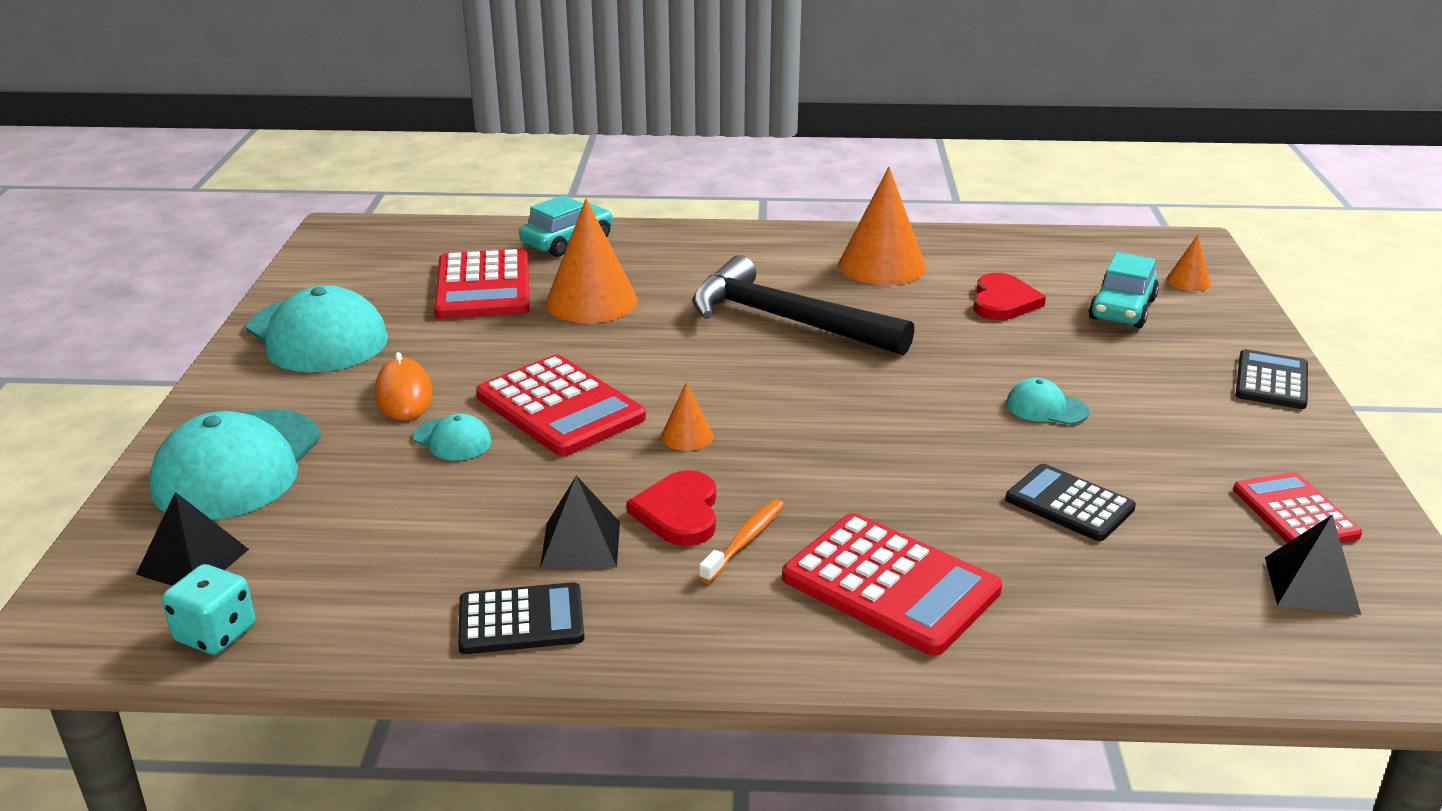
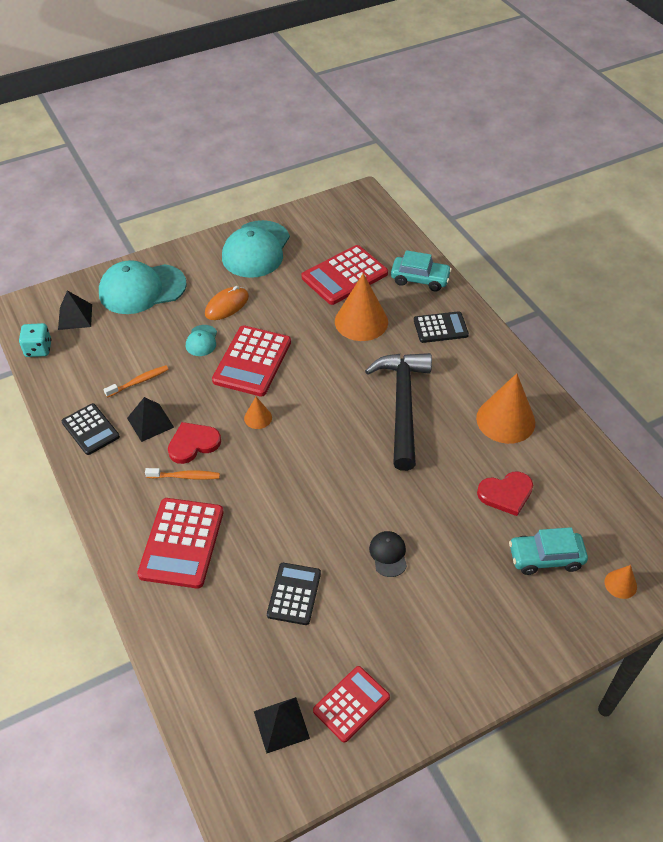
camera: 60 degrees right, 20 degrees up
turquoise cap [1006,378,1089,425] -> black cap [369,531,407,577]
black calculator [1236,349,1308,409] -> black calculator moved to [414,311,469,343]
none -> orange toothbrush [104,365,169,398]

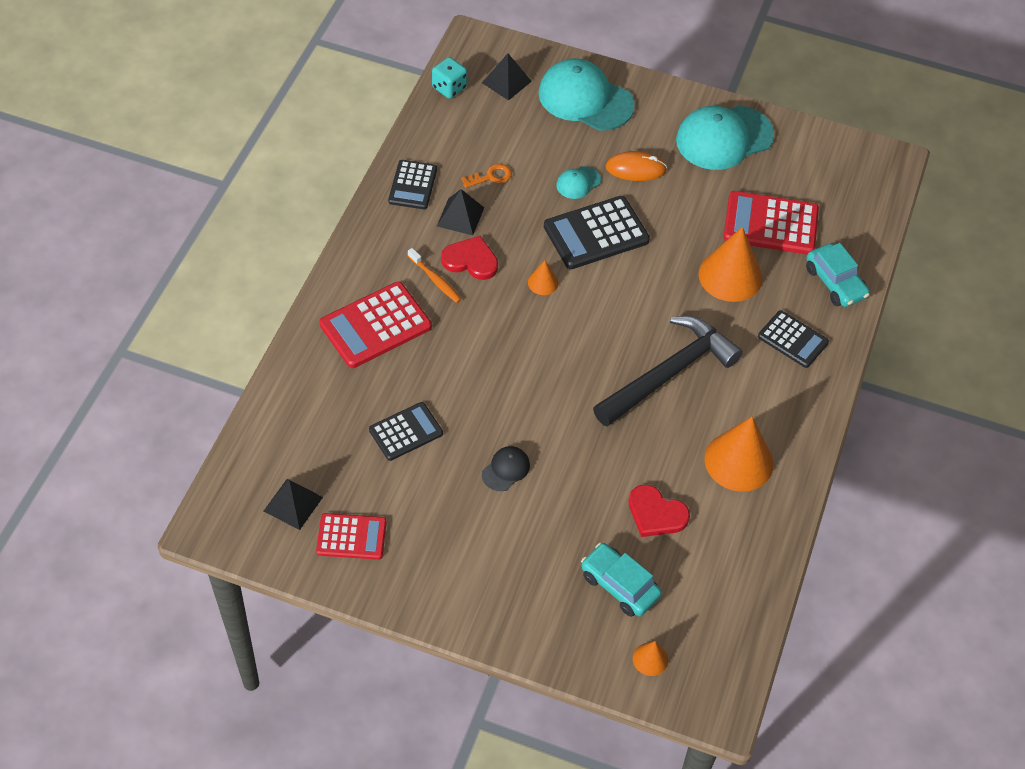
camera: 45 degrees right, 5 degrees up
orange toothbrush [104,365,169,398] -> orange key [461,164,512,188]
red calculator [212,325,291,397] -> black calculator [544,196,650,269]

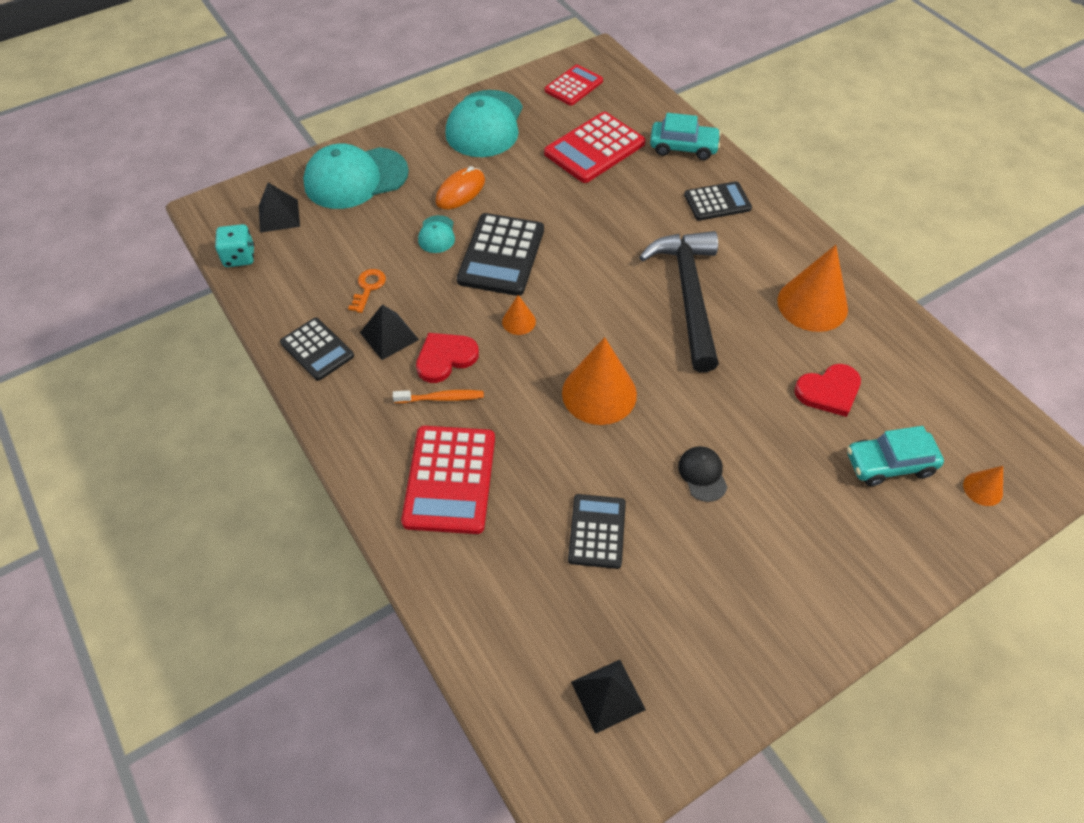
camera: 50 degrees left, 0 degrees up
red calculator [316,513,387,560] -> red calculator moved to [544,64,603,106]
orange cone [699,227,762,302] -> orange cone moved to [562,337,637,425]

